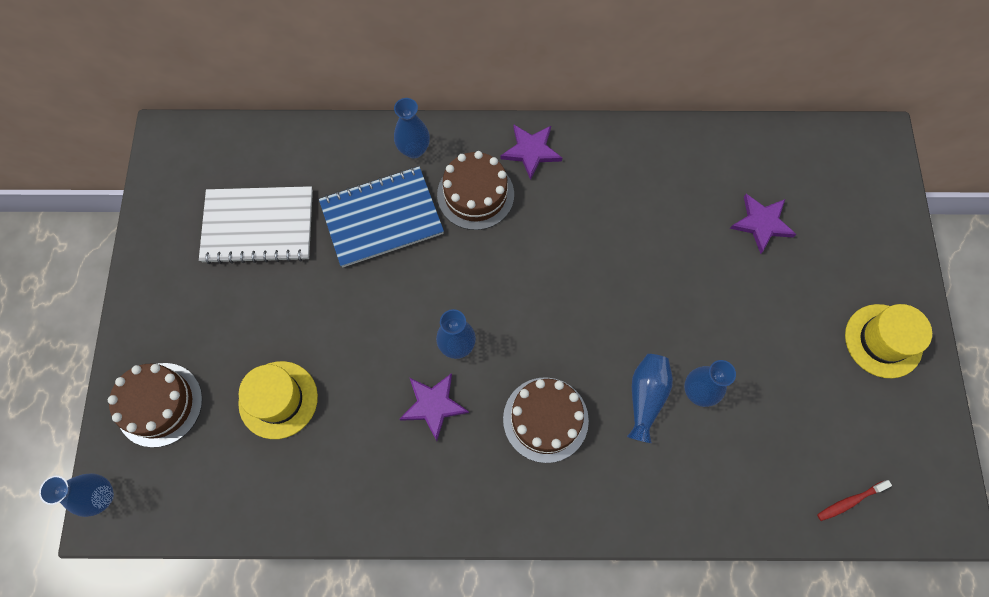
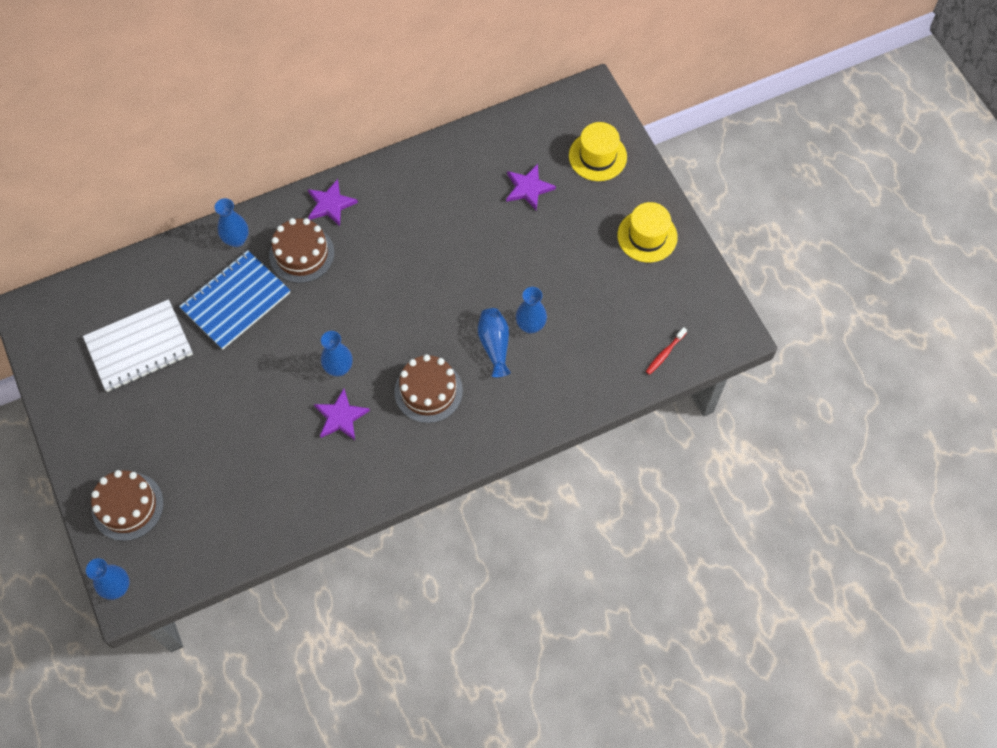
camera: 25 degrees left, 5 degrees down
yellow hat [238,361,318,439] -> yellow hat moved to [569,122,627,181]

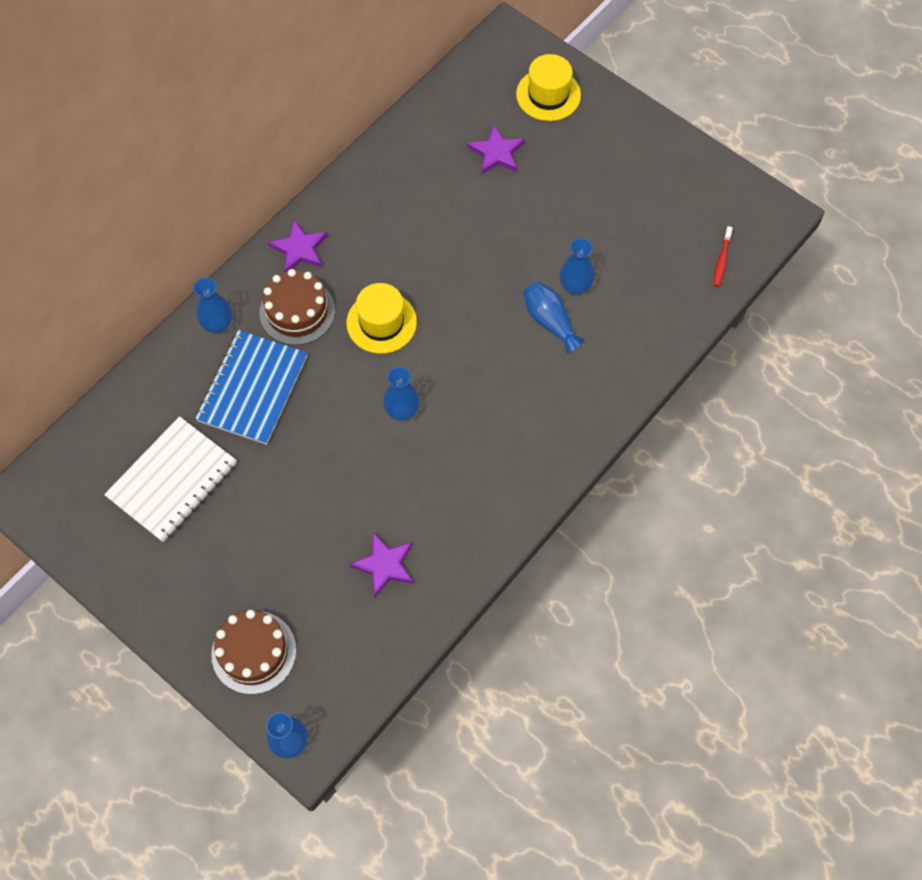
camera: 25 degrees left, 0 degrees up
purple star [314,389,370,440] -> purple star moved to [349,532,414,597]
brown cake [394,354,463,423] -> none
yellow hat [617,202,678,263] -> yellow hat moved to [347,283,417,354]

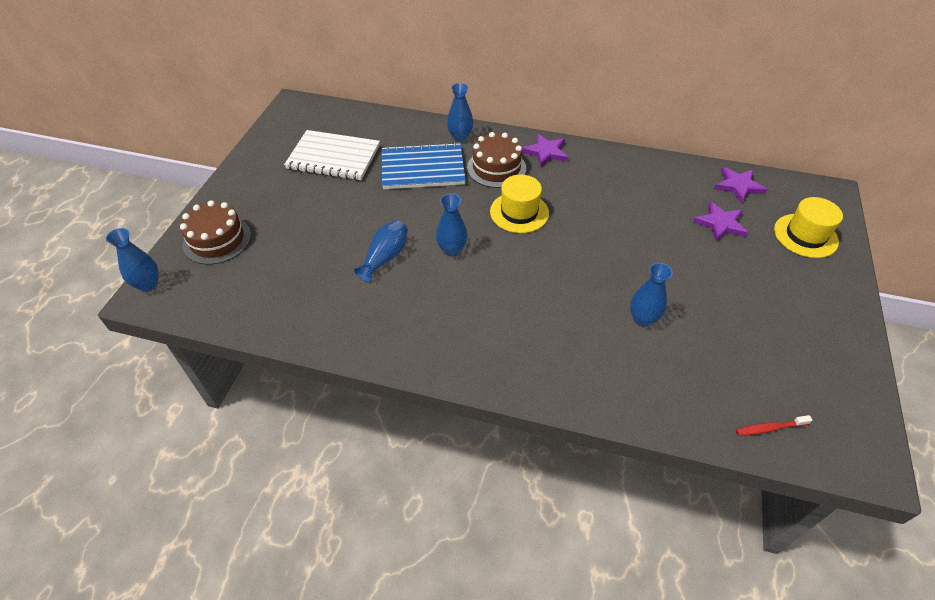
camera: 65 degrees right, 15 degrees down
purple star [349,532,414,597] -> purple star moved to [714,167,767,204]
blue vase [523,281,584,353] -> blue vase moved to [354,220,408,282]

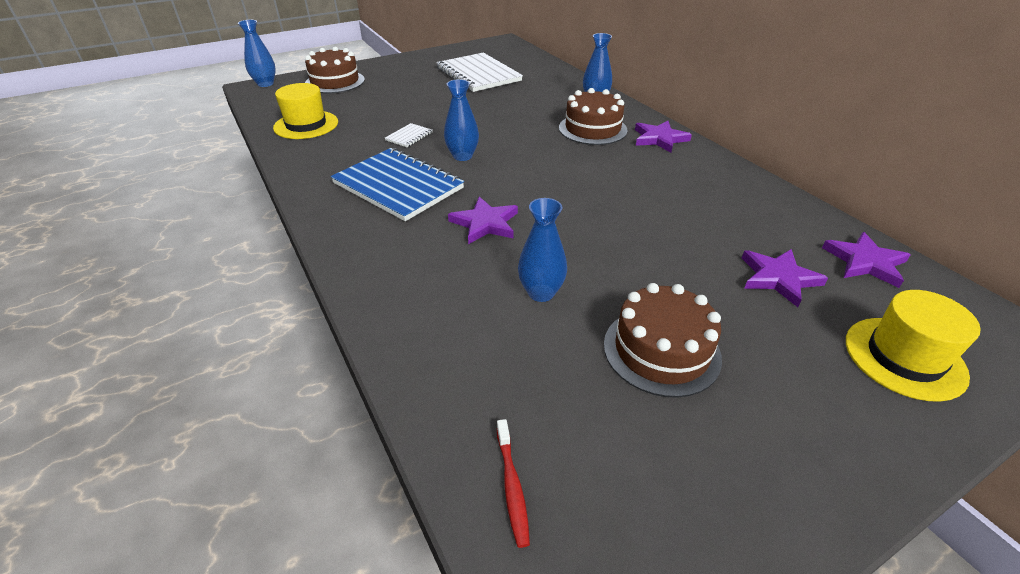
camera: 45 degrees right, 10 degrees down
blue vase [354,220,408,282] -> white notebook [385,123,432,147]
blue notebook [382,142,466,189] -> blue notebook moved to [331,148,464,221]
yellow hat [490,175,549,233] -> yellow hat moved to [273,83,338,139]
red toothbrush [736,415,812,436] -> red toothbrush turned 135 degrees counterclockwise [497,419,530,548]
none -> purple star [448,197,518,244]
none -> brown cake [604,283,722,398]

